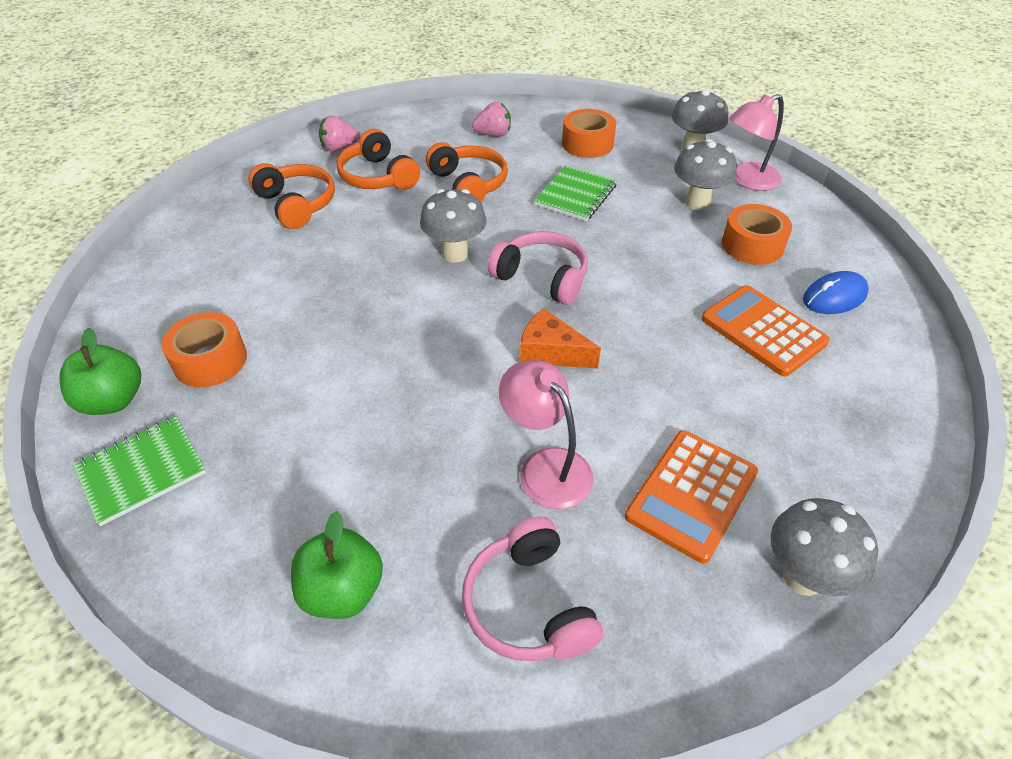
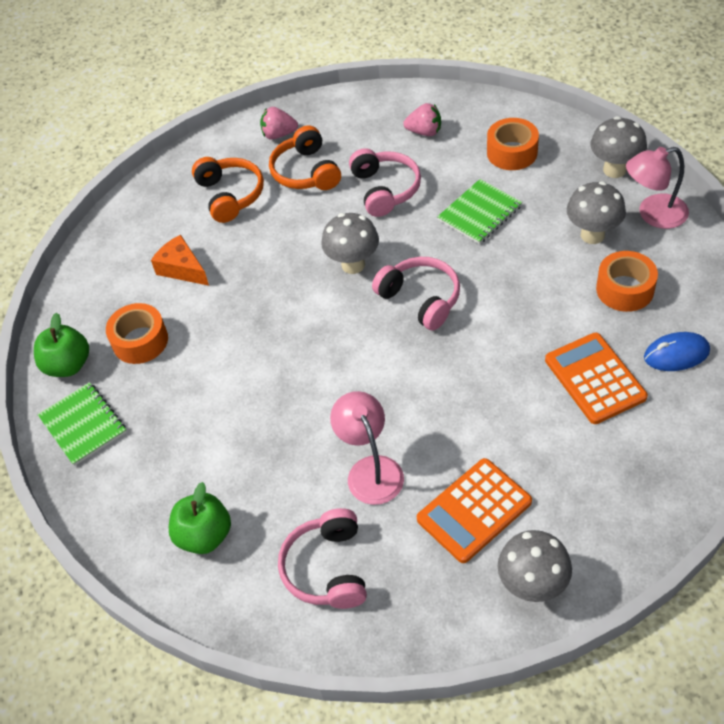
camera: 20 degrees right, 5 degrees up
green notebook [73,416,206,526] -> green notebook turned 75 degrees clockwise [37,382,127,466]
orange headphones [426,142,508,202] -> pink headphones [349,148,421,217]
orange cheese [520,308,601,368] -> orange cheese moved to [151,235,209,286]

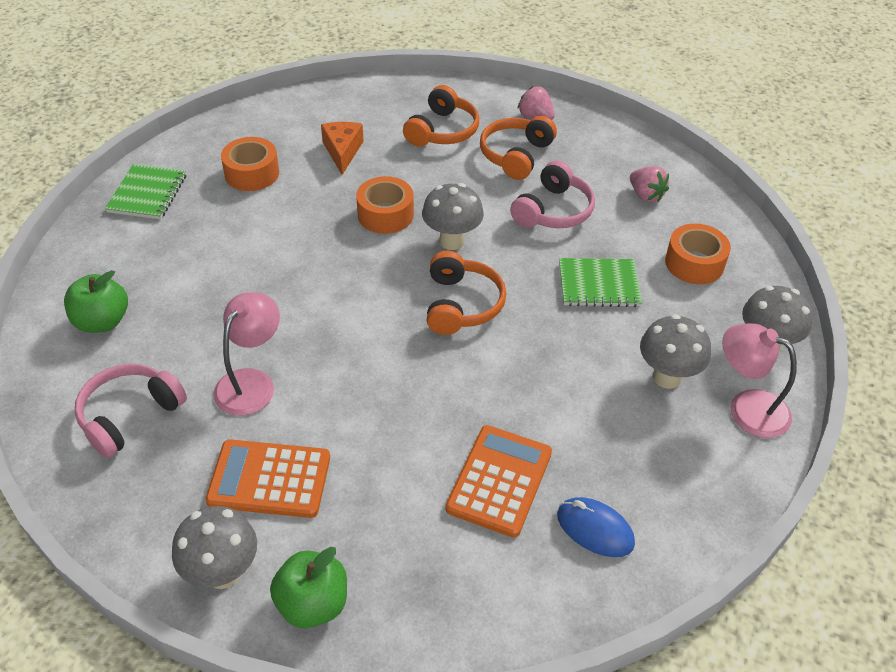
camera: 40 degrees right, 5 degrees down
green apple [34,313,89,377] -> green apple moved to [270,547,347,628]
pink headphones [372,257,460,331] -> orange headphones [427,251,506,335]
orange tape [596,251,658,312] -> orange tape moved to [356,176,414,234]

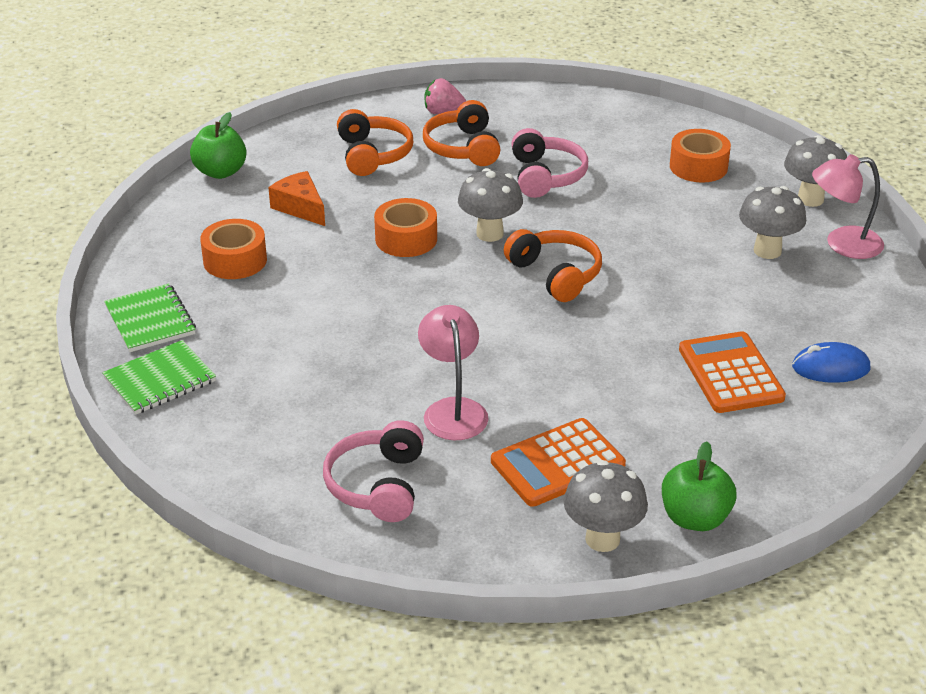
camera: 35 degrees left, 10 degrees down
green apple [64,270,128,333] -> green apple moved to [190,112,247,179]
green notebook [559,258,642,307] -> green notebook moved to [102,340,216,415]
pink strawberry [630,166,669,202] -> none

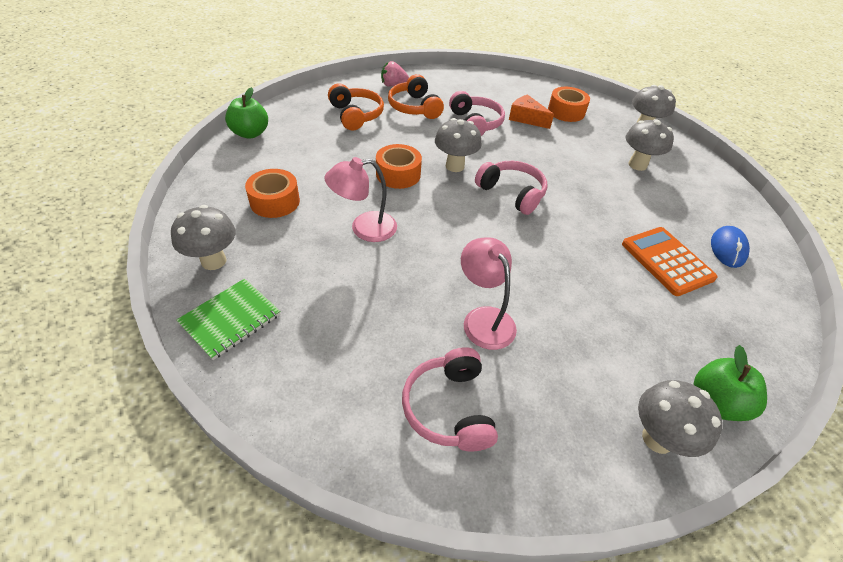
camera: 15 degrees left, 10 degrees up
green notebook [104,283,196,352] -> grey mushroom [171,205,236,270]
orange cheese [268,171,325,226] -> orange cheese moved to [509,94,554,129]
orange calculator [491,418,626,507] -> none
orange headphones [504,229,602,302] -> pink headphones [475,161,548,215]
blue mouse [792,342,870,383] -> blue mouse turned 60 degrees counterclockwise [711,226,750,268]
pink lamp [812,154,884,259] -> pink lamp moved to [324,157,397,242]

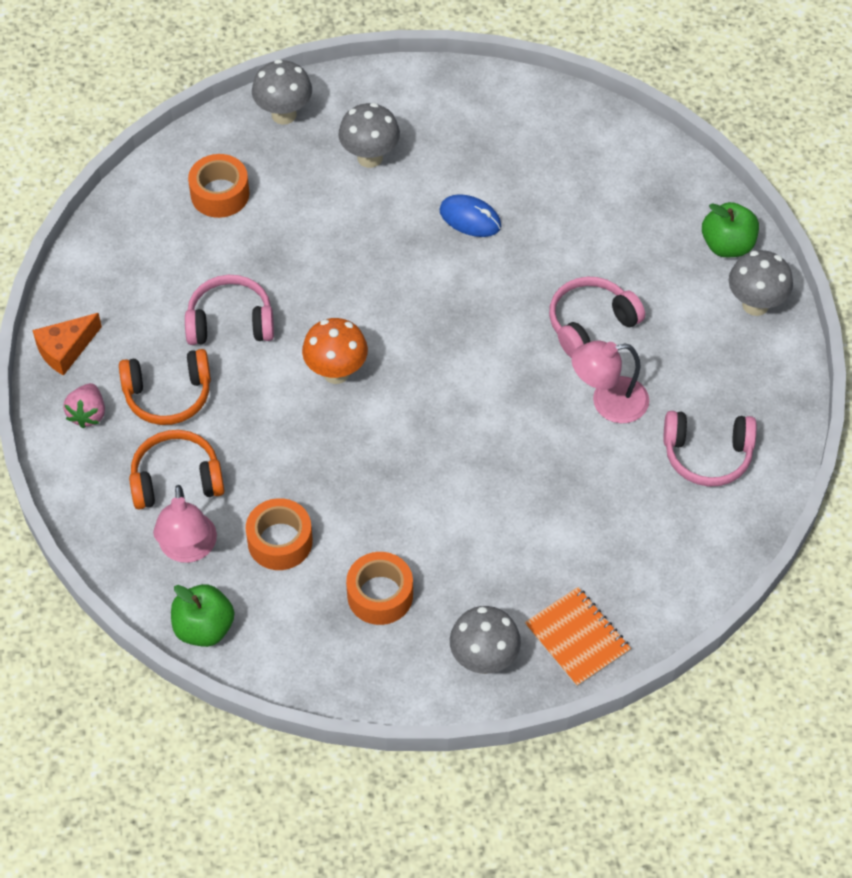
camera: 75 degrees left, 10 degrees up
green notebook [176,278,280,360] -> orange notebook [525,587,631,687]
pink lamp [324,157,397,242] -> pink lamp moved to [153,485,217,563]
orange tape [376,144,422,189] -> orange tape moved to [246,498,313,570]
grey mushroom [435,118,482,172] -> orange mushroom [302,318,368,384]
pink headphones [475,161,548,215] -> pink headphones moved to [549,277,645,358]
orange cheese [509,94,554,129] -> orange cheese moved to [33,313,102,376]
orange calculator [622,227,718,296] -> none
blue mouse [711,226,750,268] -> blue mouse moved to [439,194,501,237]

